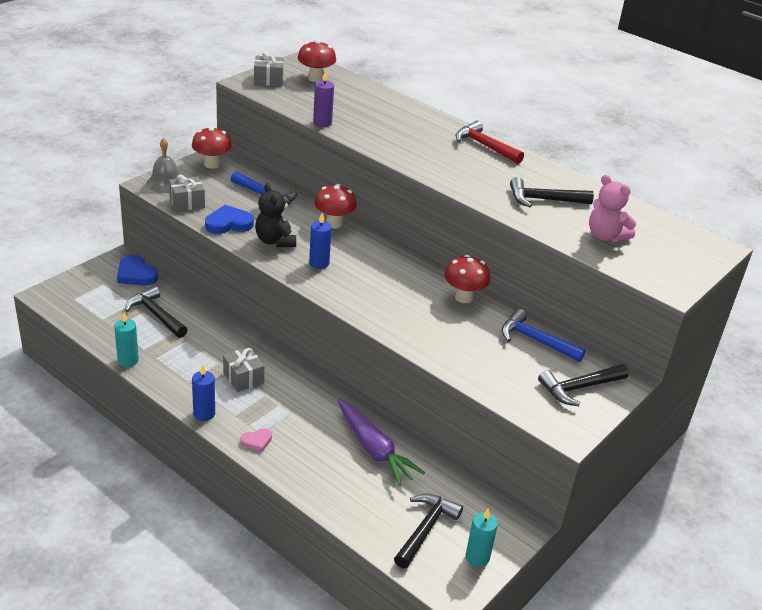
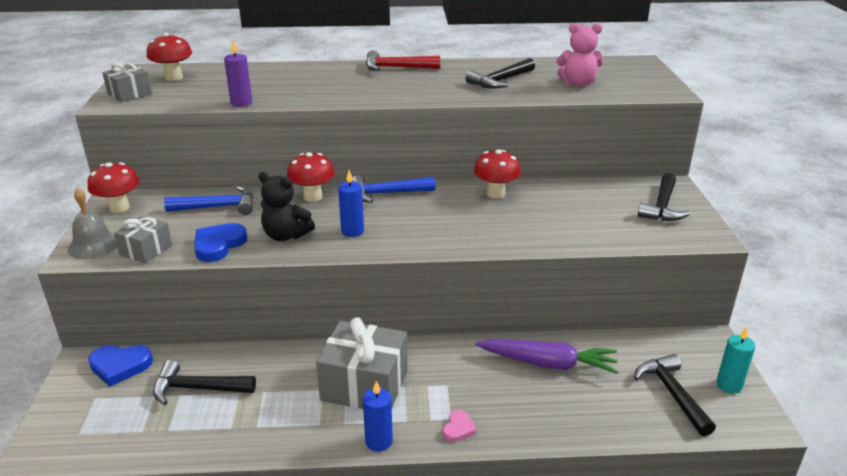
camera: 40 degrees left, 5 degrees down
turquoise candle [114,312,139,367] -> none
grey gift [223,347,264,392] -> grey gift [316,317,408,409], size x1.82
blue hammer [501,309,586,362] -> blue hammer moved to [352,175,436,203]

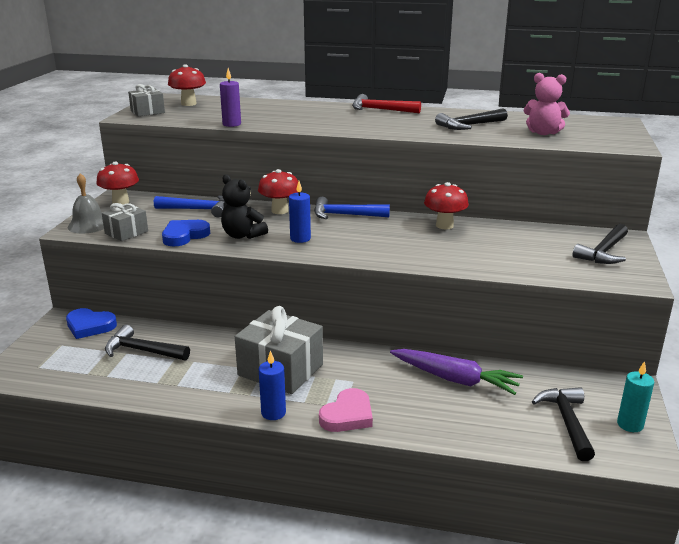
camera: 15 degrees right, 5 degrees down
pink heart [443,410,476,442] -> pink heart [319,388,373,432], size x1.74

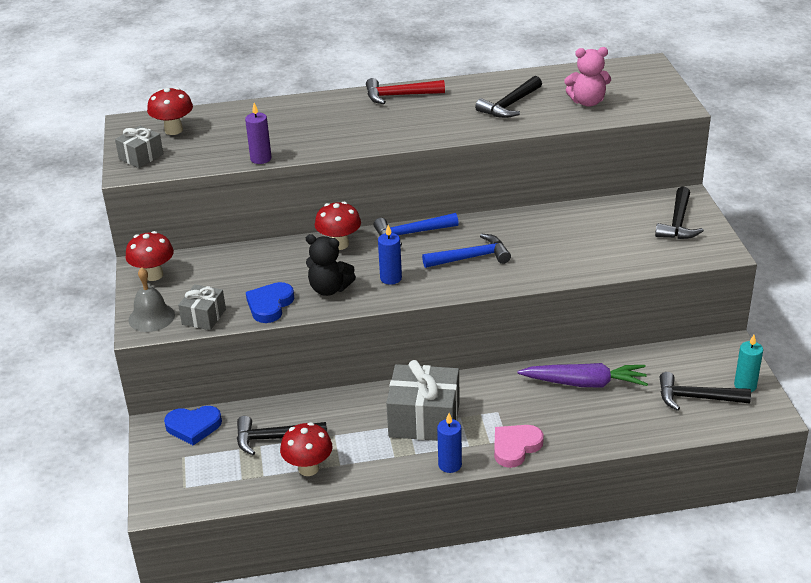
camera: 20 degrees left, 10 degrees up
blue hammer [154,195,225,217] -> blue hammer moved to [422,233,511,268]
pink heart [319,388,373,432] -> pink heart turned 150 degrees counterclockwise [494,425,544,468]
red mushroom [424,182,469,229] -> red mushroom moved to [280,422,333,476]
black hammer [532,387,595,461] -> black hammer turned 60 degrees counterclockwise [660,372,751,411]

